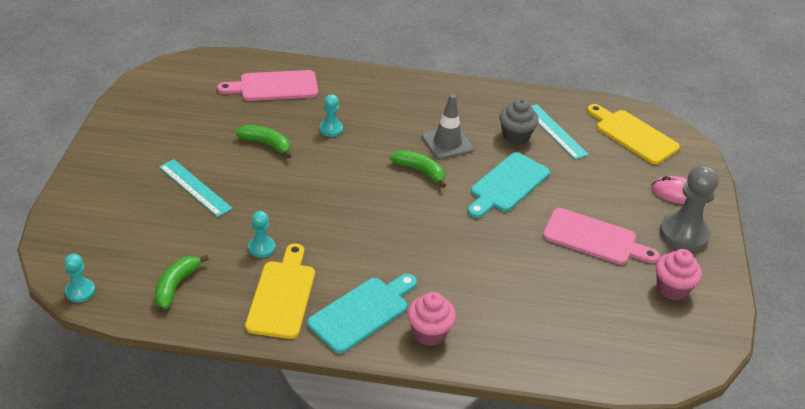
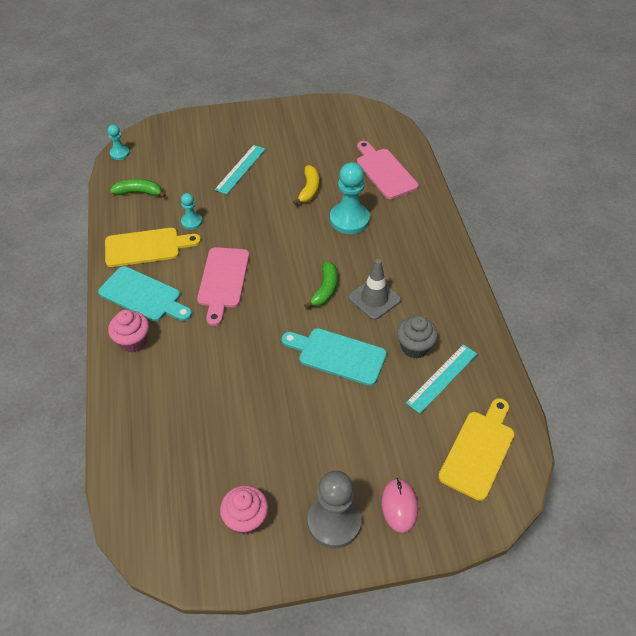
camera: 75 degrees right, 10 degrees up
green banana [236,125,292,158] -> yellow banana [293,165,319,205]
turquoise pawn [319,94,343,137] -> turquoise pawn [330,162,370,234], size x1.91
pink cutting board [543,208,660,265] -> pink cutting board moved to [197,247,249,326]

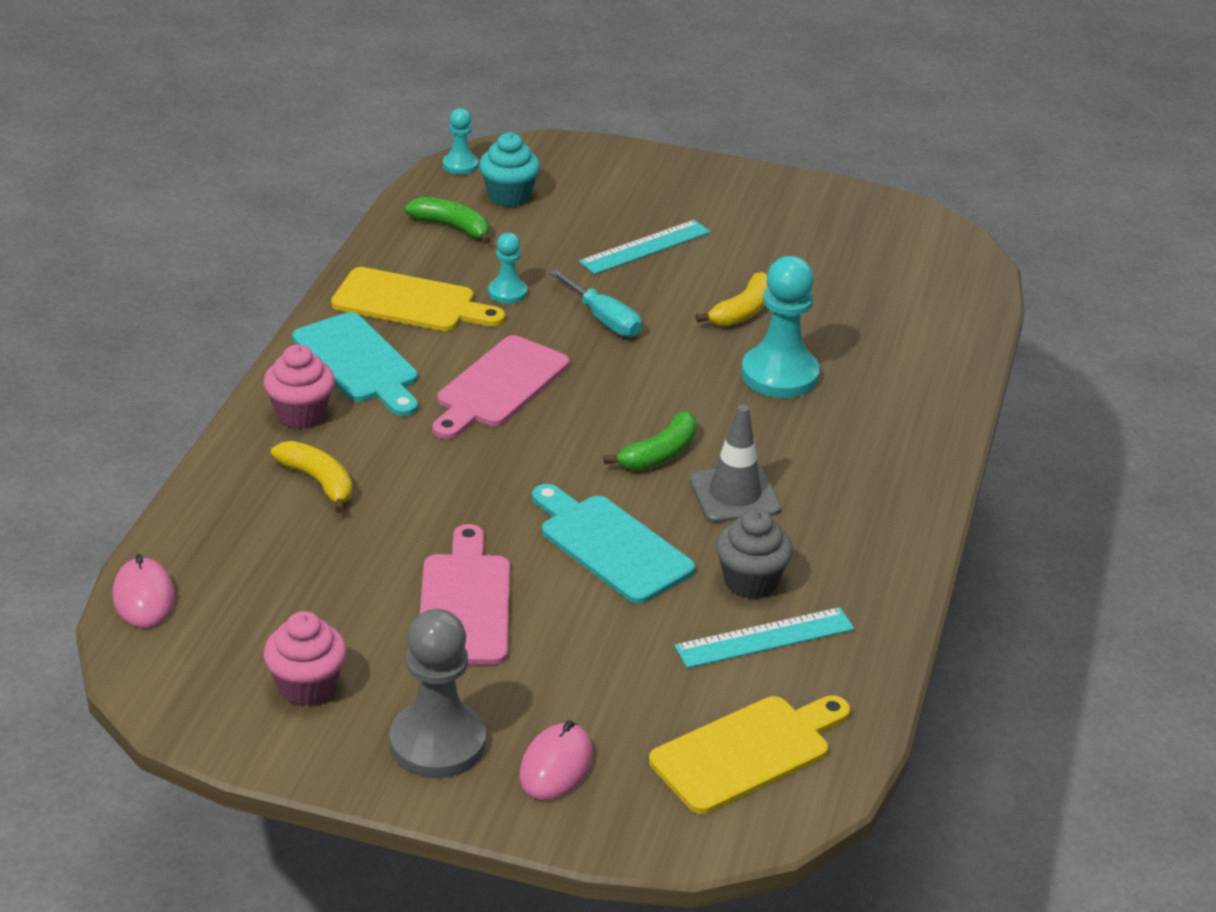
camera: 25 degrees right, 15 degrees down
pink cutting board [357,141,418,199] -> pink cutting board moved to [420,524,510,665]
none -> pink mouse [113,554,175,628]
none -> yellow banana [271,441,352,513]
none -> turquoise cupcake [479,133,540,207]
none -> turquoise screwdriver [549,269,642,337]

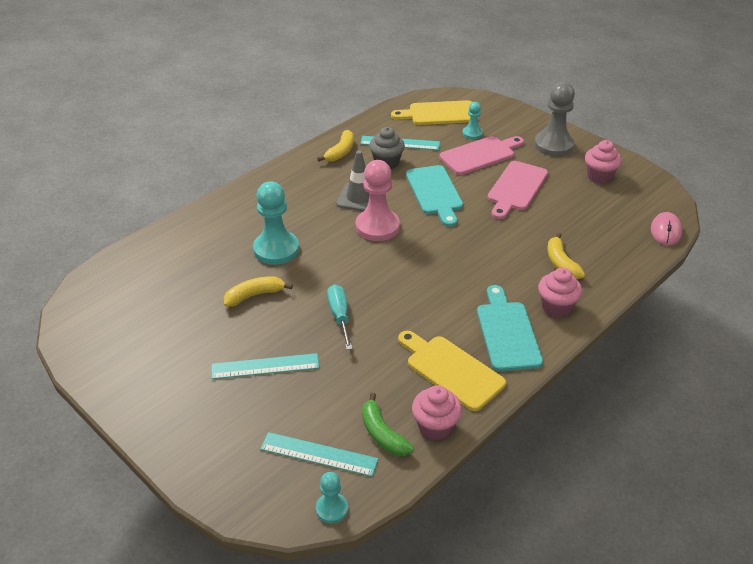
camera: 150 degrees left, 5 degrees up
pink cutting board [432,335,569,439] -> pink cutting board moved to [439,136,524,175]
turquoise cupcake [479,133,540,207] -> turquoise ruler [260,432,378,477]
turquoise pawn [488,233,527,304] -> turquoise pawn moved to [463,102,483,139]
pink mouse [519,720,593,800] -> none
green banana [604,411,697,470] -> pink pawn [356,160,400,241]
none -> yellow banana [317,130,354,162]
none -> pink cupcake [412,385,462,440]

